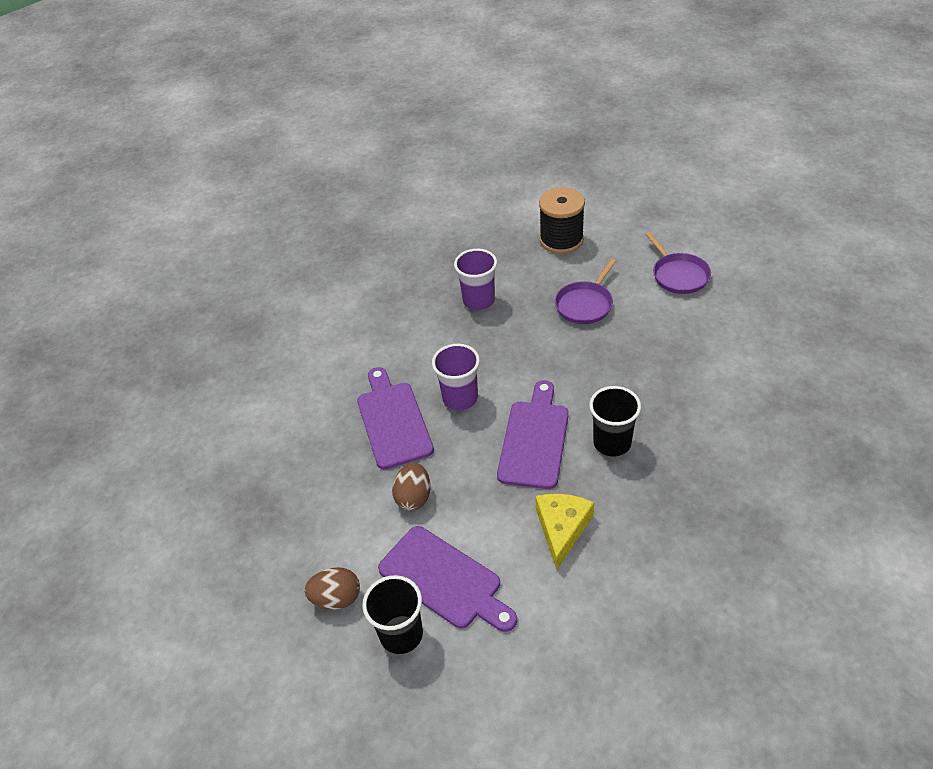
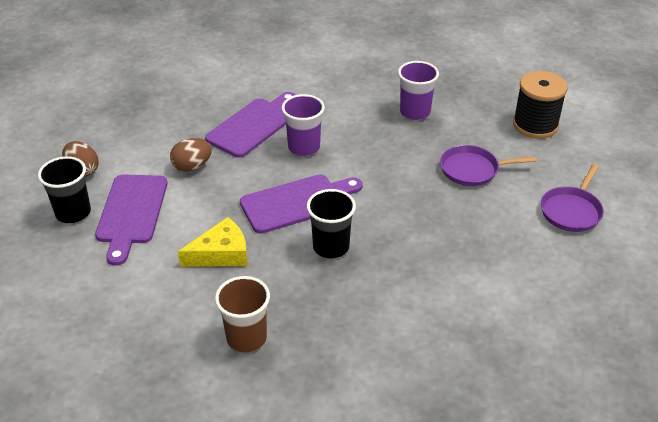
camera: 50 degrees right, 5 degrees down
none -> brown cup [215,276,270,353]

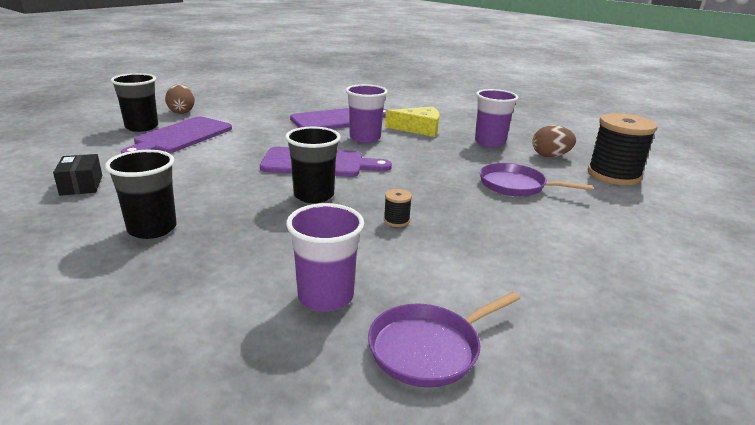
camera: 25 degrees right, 15 degrees down
brown egg [170,138,212,172] -> brown egg moved to [532,125,576,157]
yellow cheese [178,217,248,267] -> yellow cheese moved to [385,107,440,137]
brown cup [215,276,270,353] -> black cup [105,150,177,239]
purple pan [541,164,604,232] -> purple pan moved to [368,292,520,388]
none -> black box [53,154,102,196]
none -> purple cup [286,203,364,312]
none -> black spool [384,189,412,227]

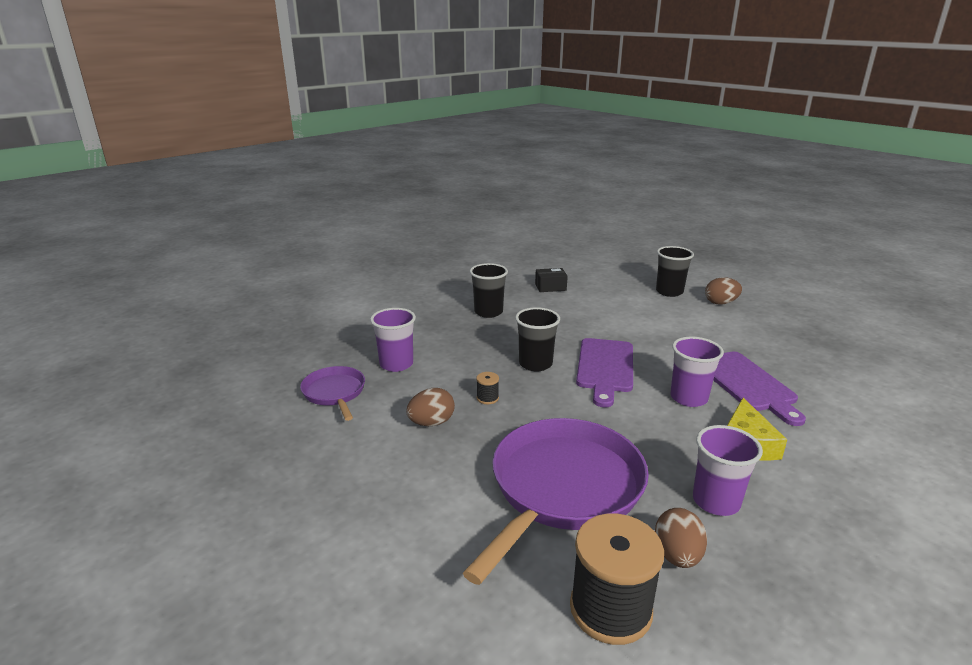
camera: 100 degrees right, 0 degrees up
purple cutting board [121,117,232,154] -> none
purple pan [480,163,593,196] -> purple pan [463,418,649,585], size x1.95
none -> brown egg [406,388,455,426]

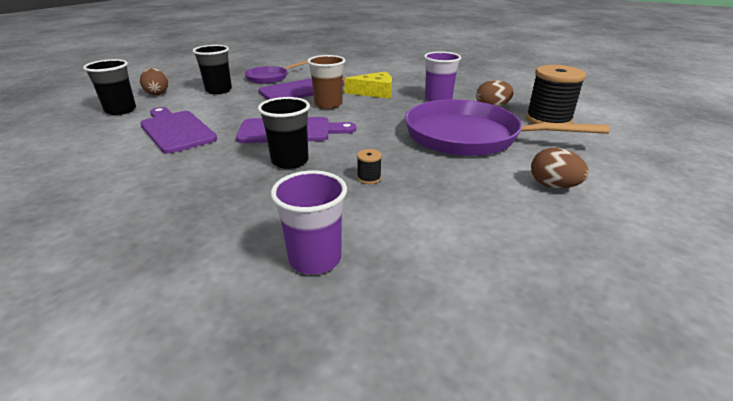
camera: 105 degrees left, 5 degrees up
purple pan [300,366,365,421] -> purple pan moved to [245,61,308,84]
brown egg [406,388,455,426] -> brown egg moved to [531,148,589,189]
black cup [470,263,508,318] -> black cup moved to [192,45,232,94]
black box [535,268,568,292] -> none
purple cup [670,337,724,407] -> brown cup [307,55,345,109]
none -> purple cutting board [140,107,217,154]

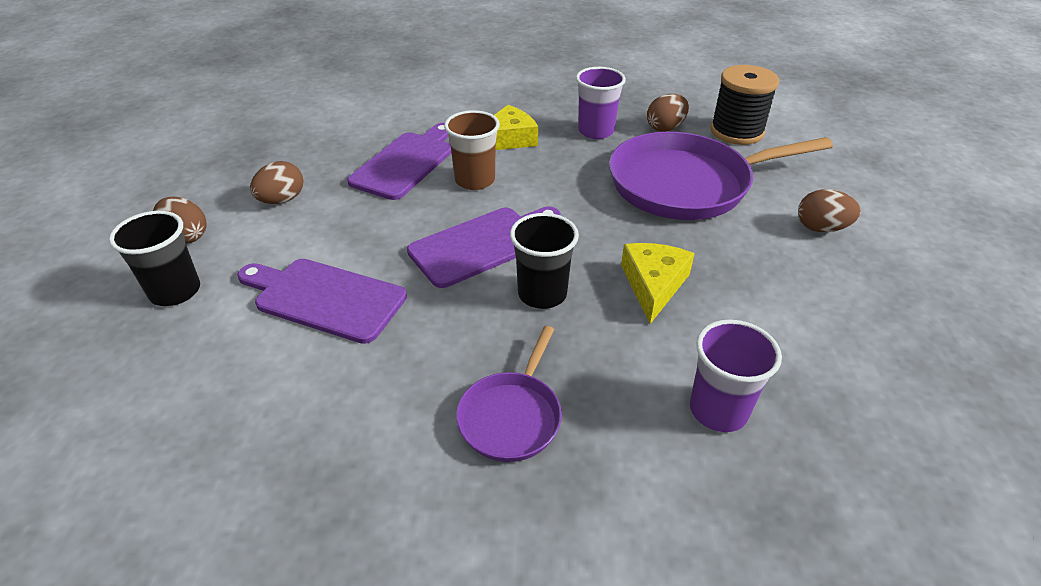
camera: 30 degrees left, 10 degrees up
black cup [192,45,232,94] -> brown egg [250,161,304,204]
purple pan [245,61,308,84] -> purple pan moved to [456,326,562,462]
black spool [357,149,382,184] -> yellow cheese [621,243,695,324]

